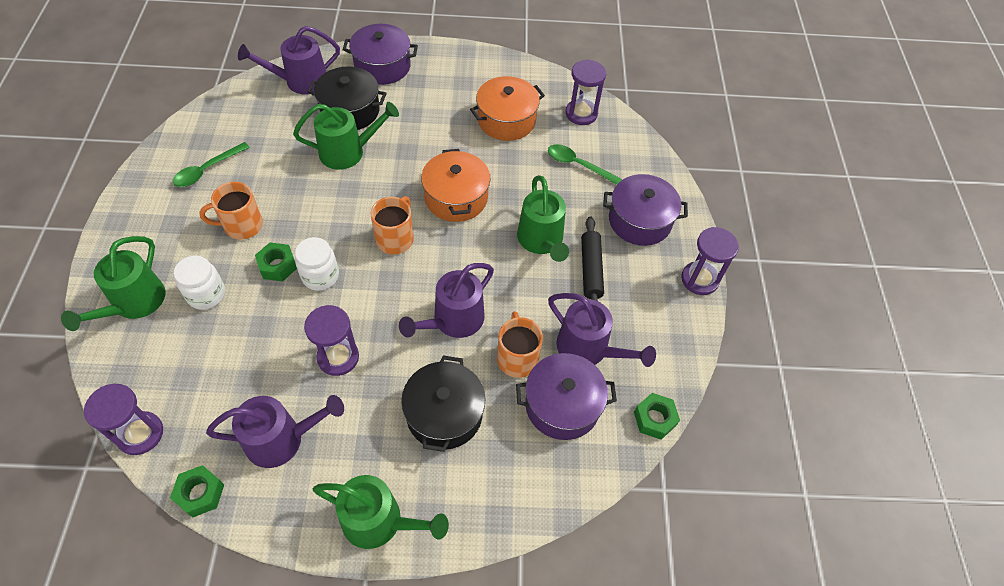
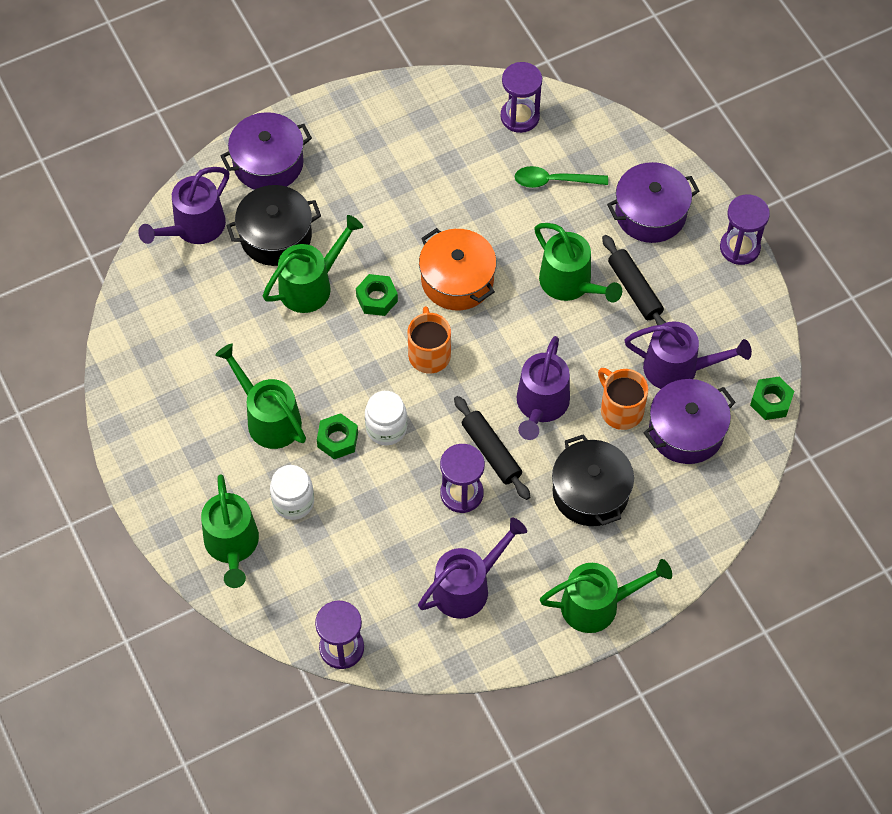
camera: 25 degrees left, 5 degrees up
green nut [170,465,224,518] -> green nut moved to [356,274,398,316]
green spoon [173,142,250,187] -> none
orange mug [199,182,263,240] -> green watering can [215,344,306,449]
orange pot [470,76,545,141] -> none
none -> black rolling pin [454,396,530,500]

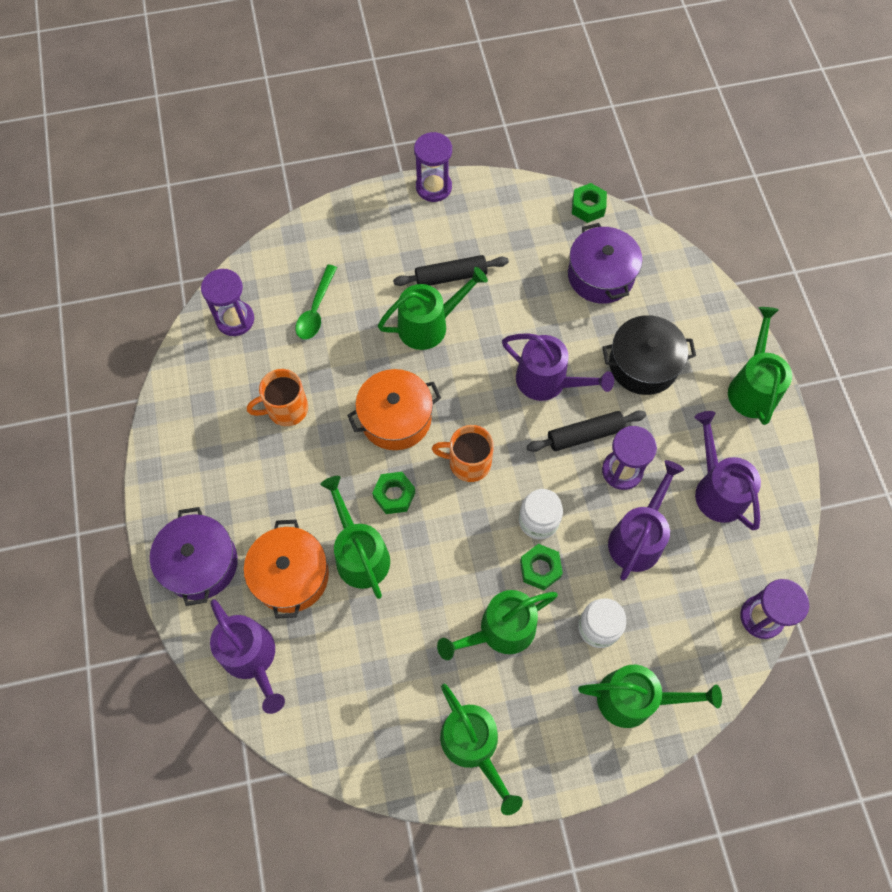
camera: 75 degrees left, 5 degrees up
black pot [226,185,321,266] -> orange pot [244,520,329,619]
orange mug [598,368,648,430] -> orange mug moved to [247,369,308,426]
purple pot [607,162,699,243] -> none
purple watering can [624,321,752,389] -> purple watering can moved to [608,460,684,580]
none -> green watering can [440,684,523,815]

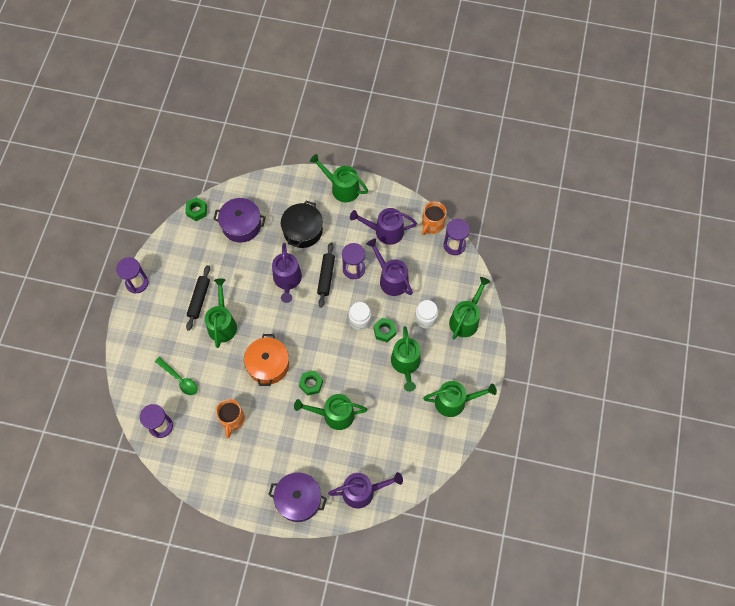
camera: 65 degrees left, 0 degrees up
orange pot [244,520,329,619] -> none
orange mug [432,425,494,482] -> orange mug moved to [422,202,447,235]
purple watering can [502,333,614,401] -> purple watering can turned 120 degrees clockwise [272,243,302,303]

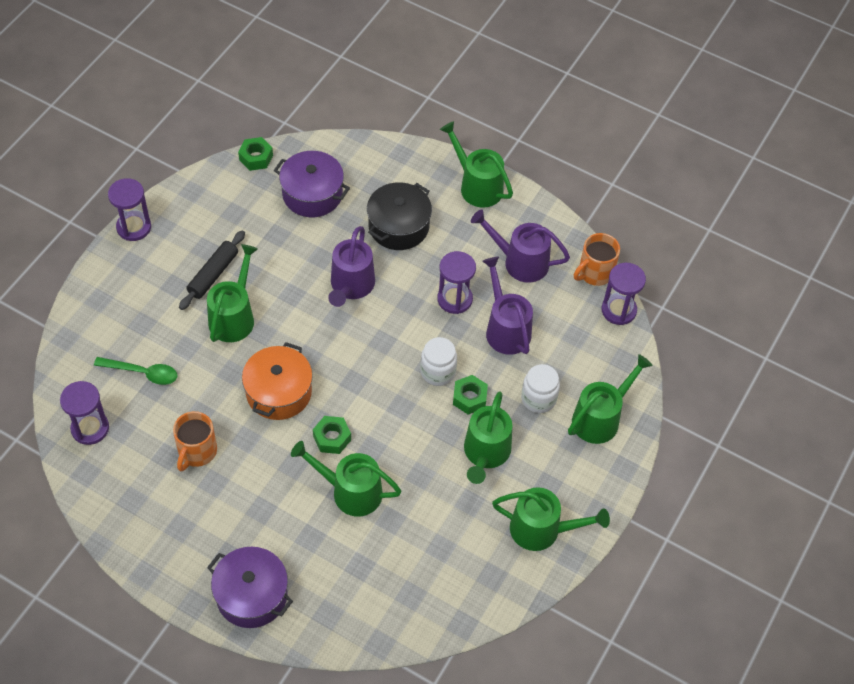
camera: 15 degrees right, 10 degrees down
green spoon [155,357,198,395] -> green spoon turned 45 degrees counterclockwise [94,357,177,385]
black rolling pin [317,243,335,308] -> none
purple watering can [328,472,403,509] -> none

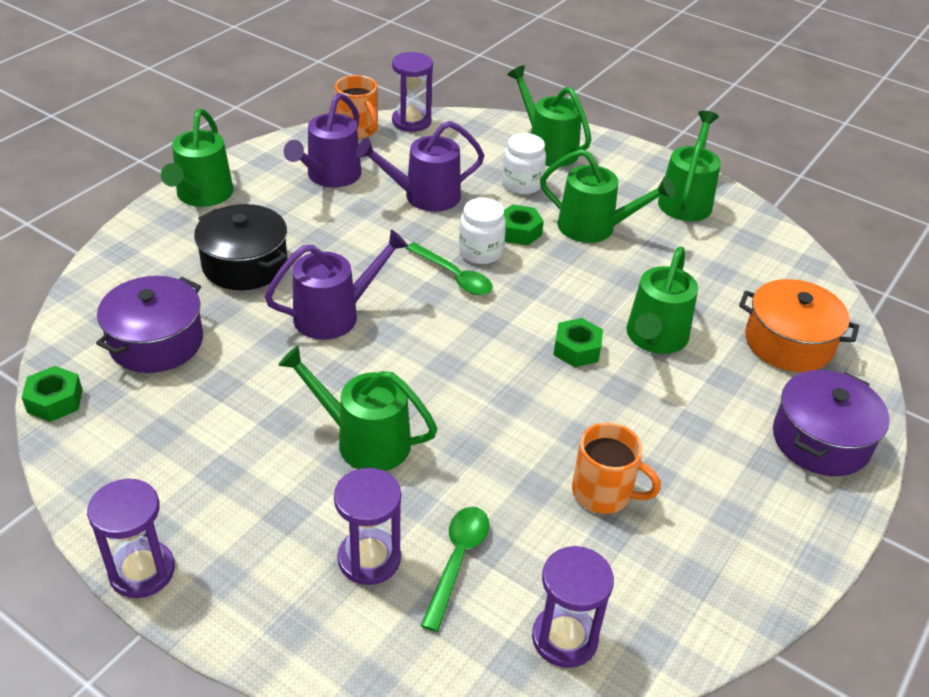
camera: 85 degrees left, 15 degrees down
black rolling pin [179,230,245,310] -> none
orange pot [242,342,313,420] -> orange pot moved to [739,279,859,372]
purple watering can [328,226,375,307] -> purple watering can turned 45 degrees counterclockwise [265,229,409,340]
purple hourglass [437,251,476,314] -> purple hourglass moved to [334,468,401,585]
green watering can [440,121,513,208] -> green watering can turned 45 degrees counterclockwise [161,109,233,207]
none -> green spoon [406,242,493,295]

